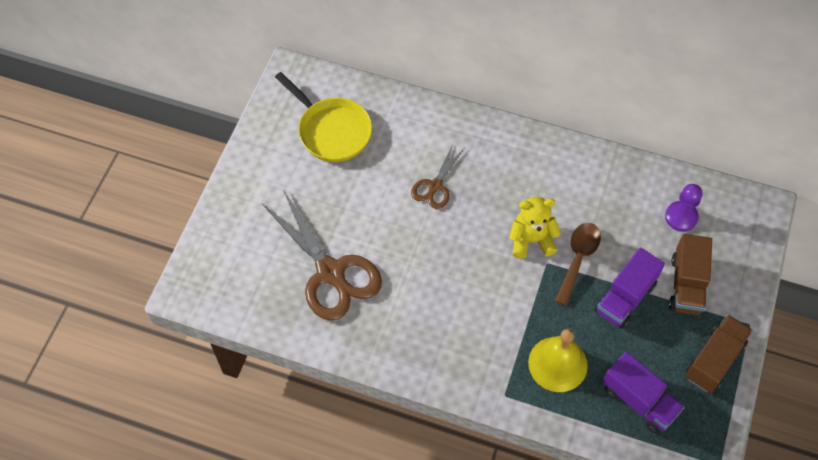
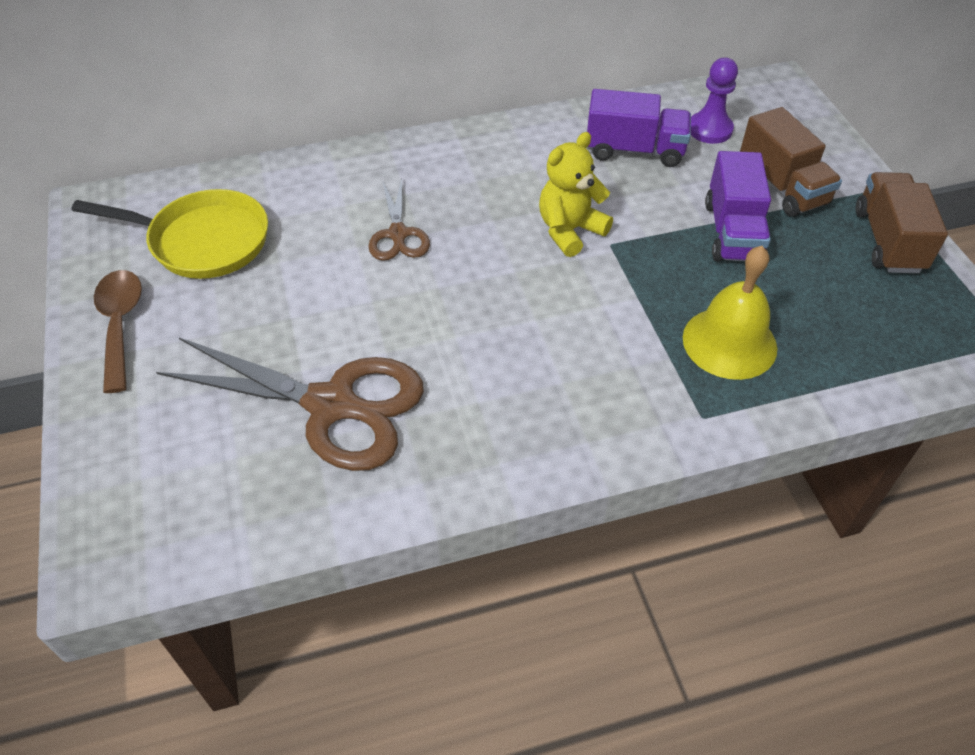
camera: 35 degrees left, 10 degrees down
brown spoon [555,223,601,306] -> brown spoon moved to [94,270,142,393]
purple truck [602,351,685,434] -> purple truck moved to [587,89,691,167]

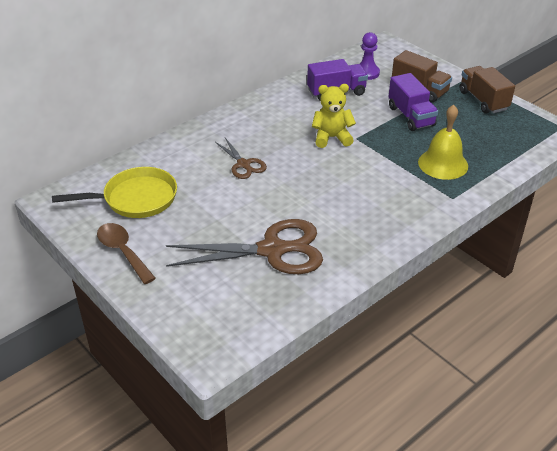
camera: 25 degrees left, 10 degrees down
yellow teddy bear [539,132,613,257] -> yellow teddy bear turned 60 degrees clockwise [312,84,356,148]

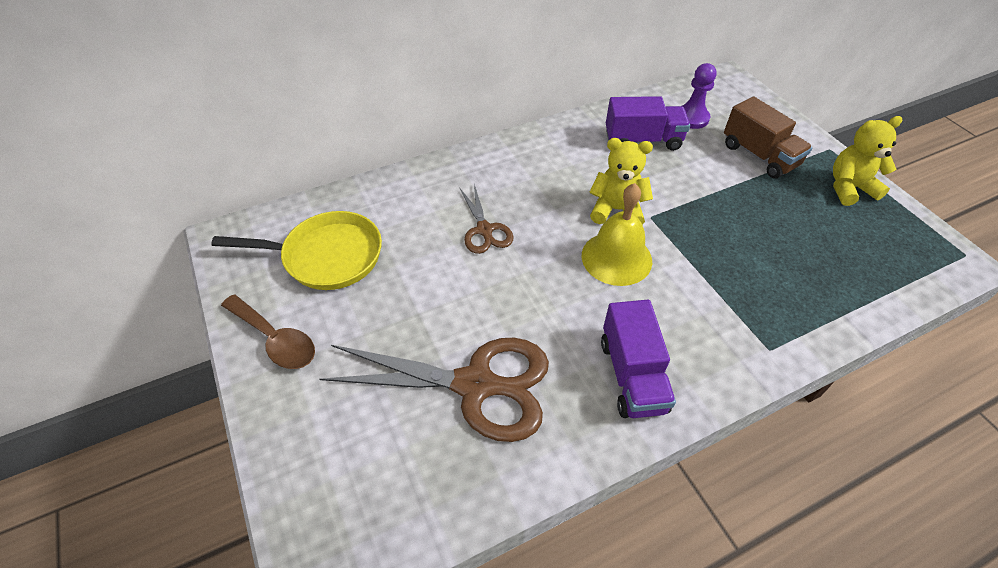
camera: 15 degrees right, 10 degrees up
brown spoon [97,223,156,284] -> brown spoon turned 150 degrees clockwise [221,294,315,369]
purple truck [388,73,438,131] -> purple truck moved to [601,300,676,418]
yellow bell [418,105,468,180] -> yellow bell moved to [582,183,652,286]
brown truck [460,66,515,114] -> yellow teddy bear [833,116,902,206]

